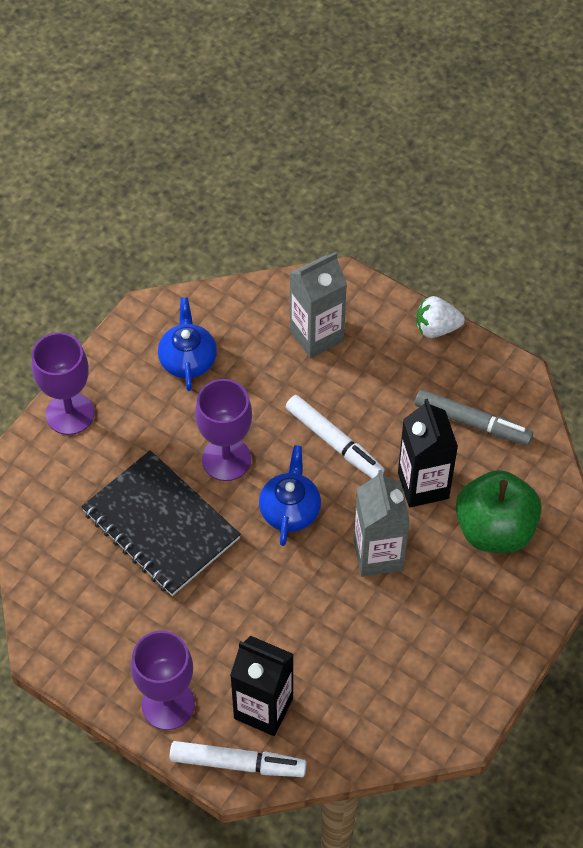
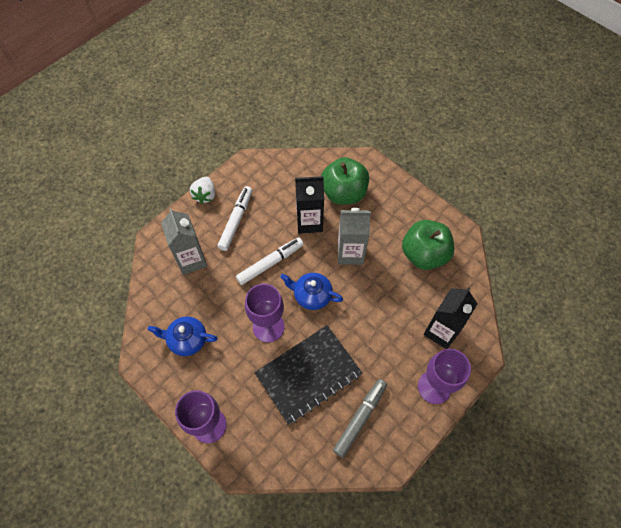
camera: 80 degrees left, 5 degrees up
white marker [170,741,307,777] -> white marker moved to [217,186,252,251]
grey marker [415,389,533,445] -> grey marker moved to [333,379,387,458]
none -> green apple [402,220,454,270]

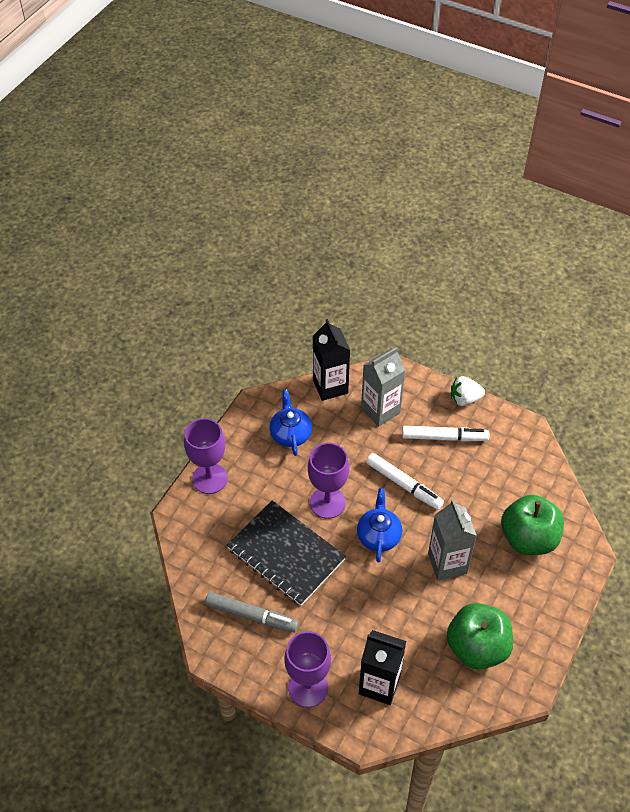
camera: 75 degrees right, 10 degrees down
black carton [295,176,324,234] -> black carton moved to [313,319,350,401]

